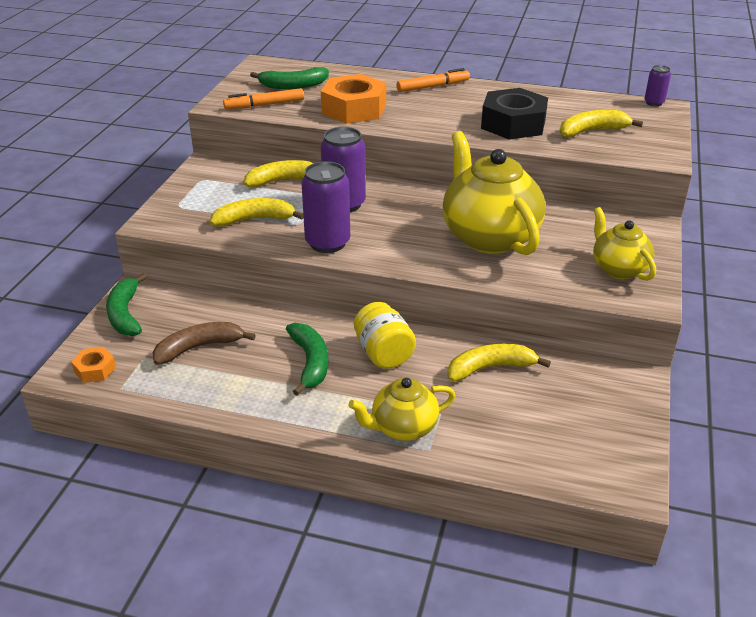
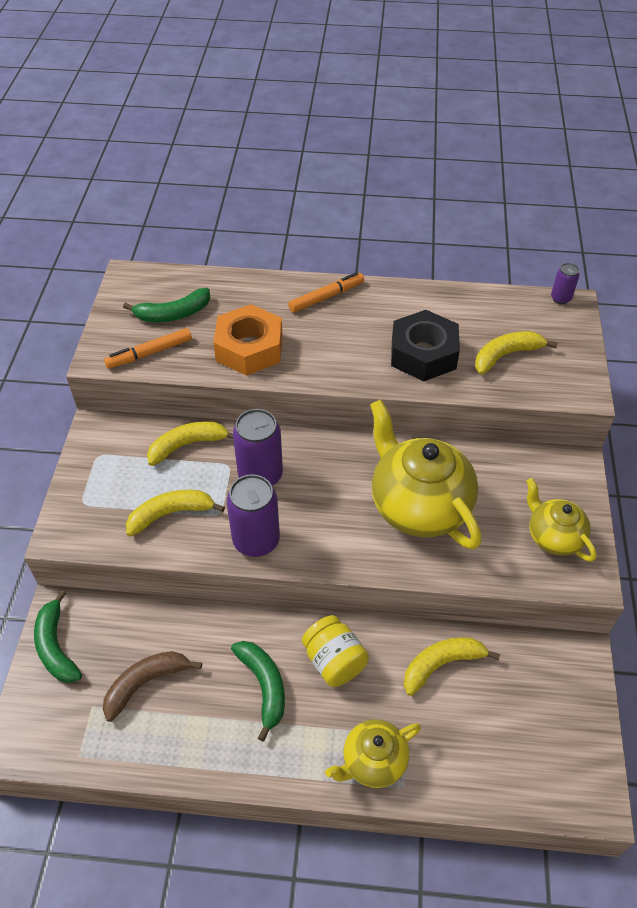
camera: 10 degrees left, 15 degrees up
orange nut [71,347,116,383] -> none

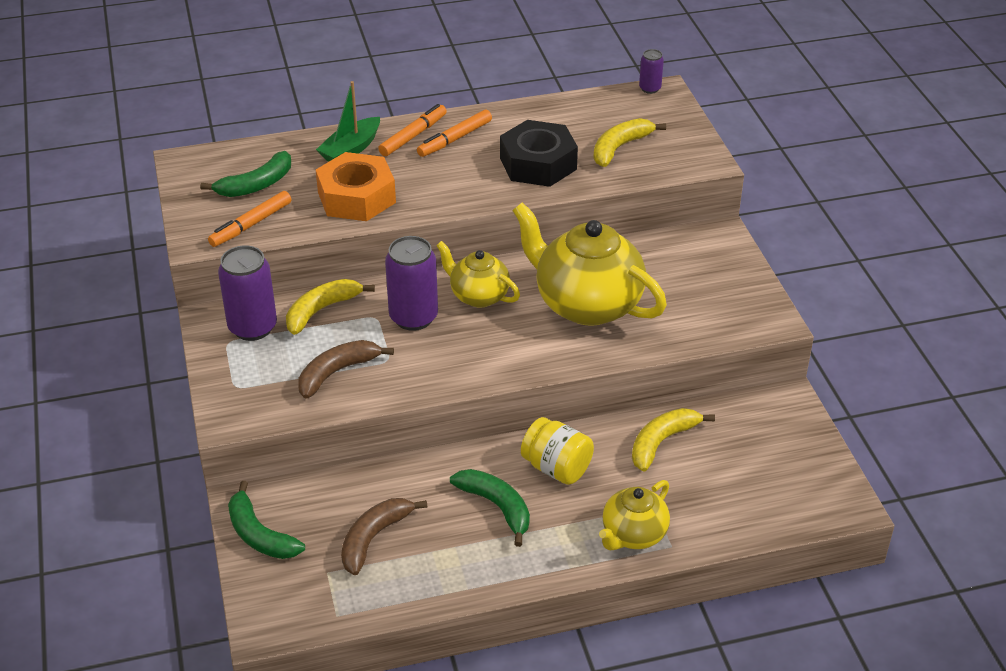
camera: 20 degrees left, 10 degrees down
yellow banana [126,490,225,536] -> brown banana [298,340,394,399]
purple can [227,474,280,557] -> purple can moved to [218,245,277,341]
yellow teapot [526,478,597,562] -> yellow teapot moved to [436,241,520,307]
none -> green boat [316,81,380,162]
none -> orange marker [417,110,492,157]

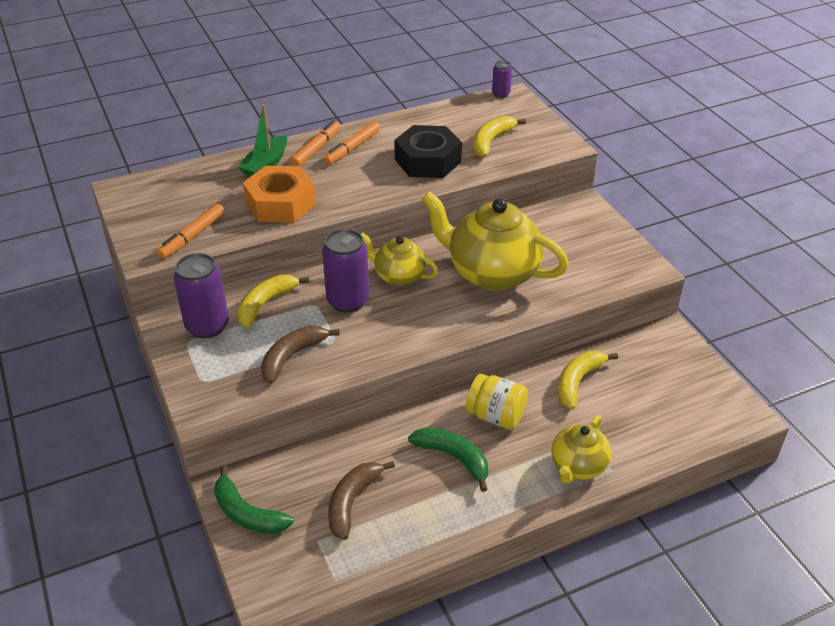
camera: 10 degrees left, 0 degrees up
green banana [200,151,291,197] -> none

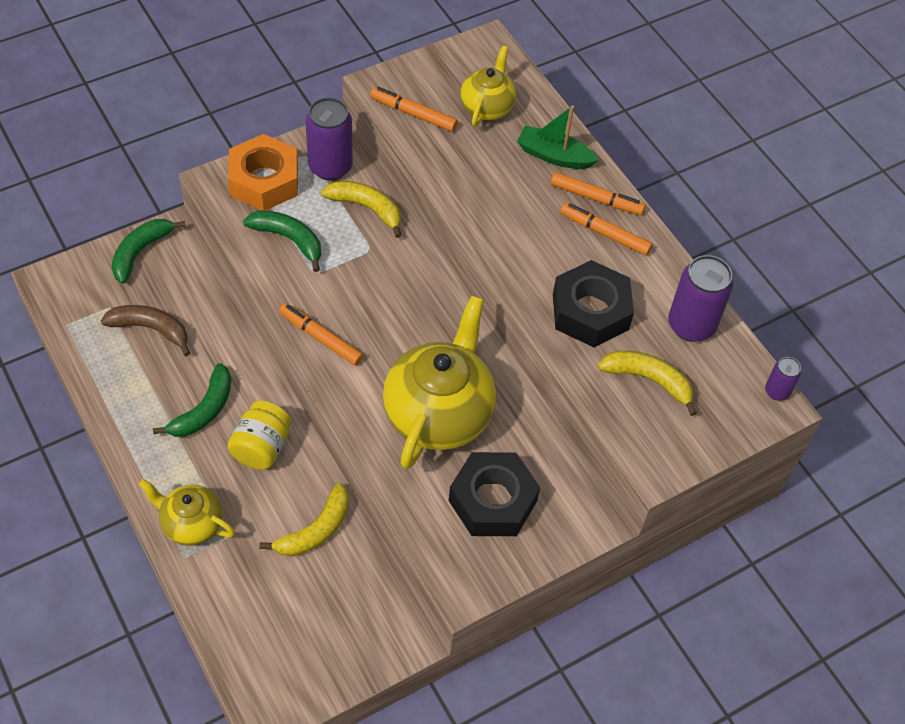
camera: 80 degrees right, 15 degrees up
orange nut [243,166,316,223] -> orange nut moved to [228,134,298,211]
brown banana [261,325,340,384] -> green banana [243,210,321,272]
purple can [322,229,369,313] -> purple can moved to [668,255,733,342]
yellow teapot [361,232,438,286] -> yellow teapot moved to [460,46,516,126]
yellow banana [557,351,618,410] -> yellow banana turned 105 degrees clockwise [259,483,349,557]
none -> orange marker [279,303,363,365]
none -> black nut [449,452,540,536]

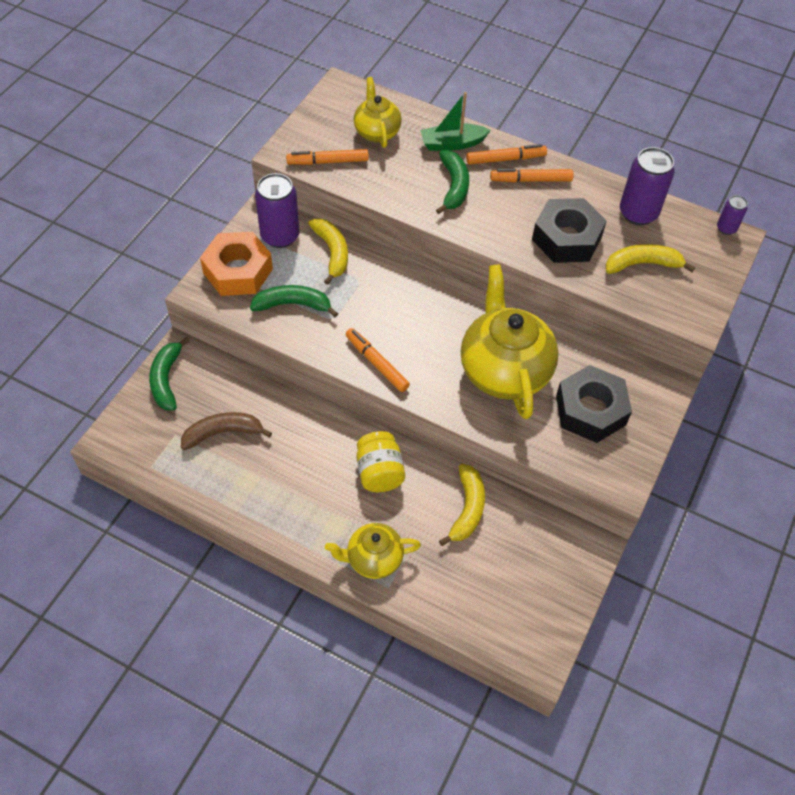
camera: 30 degrees left, 0 degrees up
green banana [153,363,231,437] -> green banana moved to [436,150,469,214]
orange marker [279,303,363,365] -> orange marker turned 45 degrees clockwise [346,328,410,392]
yellow banana [321,181,401,238] -> yellow banana turned 75 degrees clockwise [308,218,348,285]

